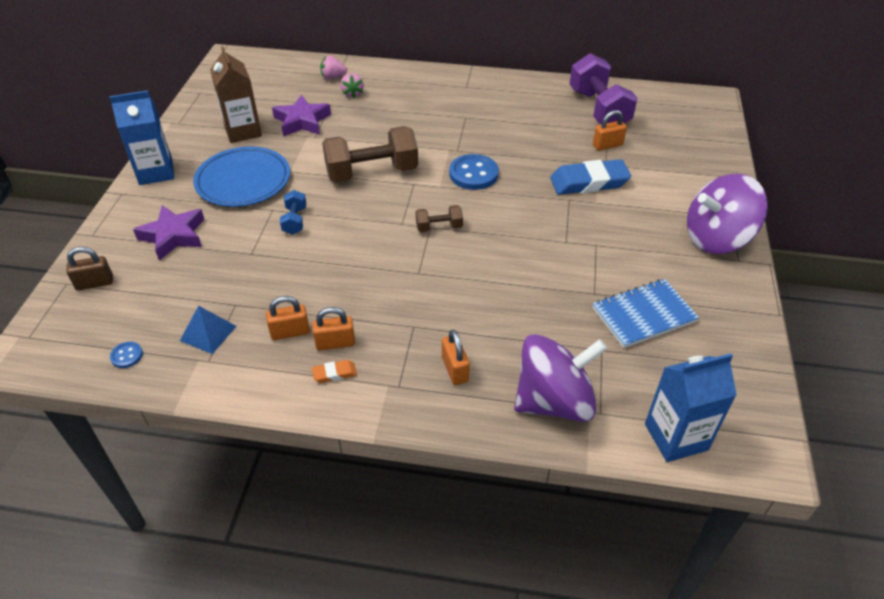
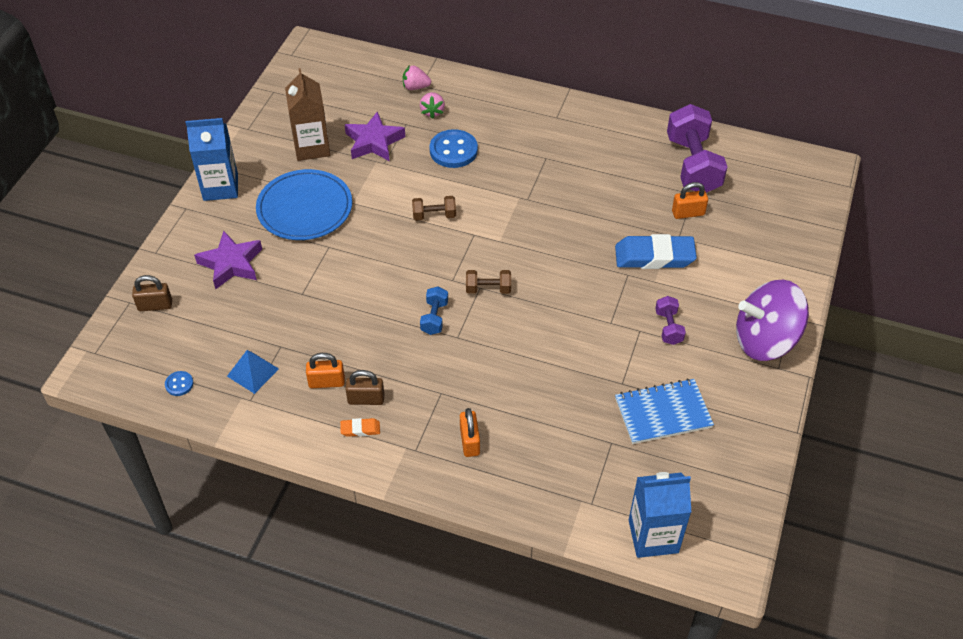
camera: 10 degrees right, 5 degrees up
blue dumbbell [280,190,306,235] -> blue dumbbell moved to [420,286,448,335]
orange padlock [312,307,355,350] -> brown padlock [345,370,384,405]
brown dumbbell [322,126,418,183] -> brown dumbbell [412,196,456,221], size x0.47
blue button [449,154,499,190] -> blue button moved to [429,129,478,168]
purple spinning top [514,334,607,422] -> none
none -> purple dumbbell [655,296,686,345]

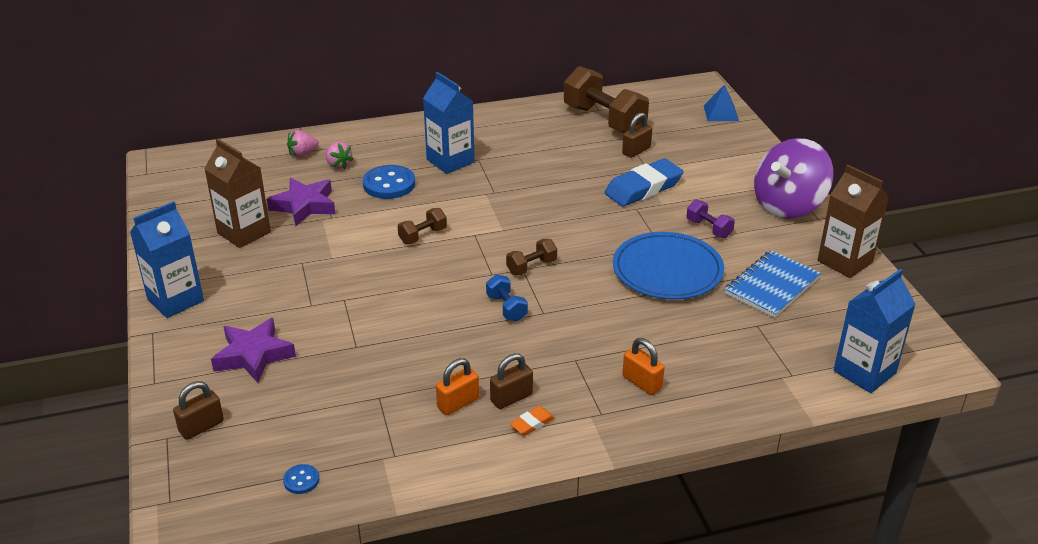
camera: 35 degrees left, 15 degrees down
blue pyramid [227,350,279,394] -> blue pyramid moved to [704,85,739,121]
blue plate [256,169,352,240] -> blue plate moved to [613,232,724,299]
purple dumbbell [667,104,727,193] -> brown dumbbell [564,66,649,133]
orange padlock [672,182,708,219] -> brown padlock [622,112,652,158]
none -> blue carton [423,72,475,174]
none -> brown carton [818,165,889,278]

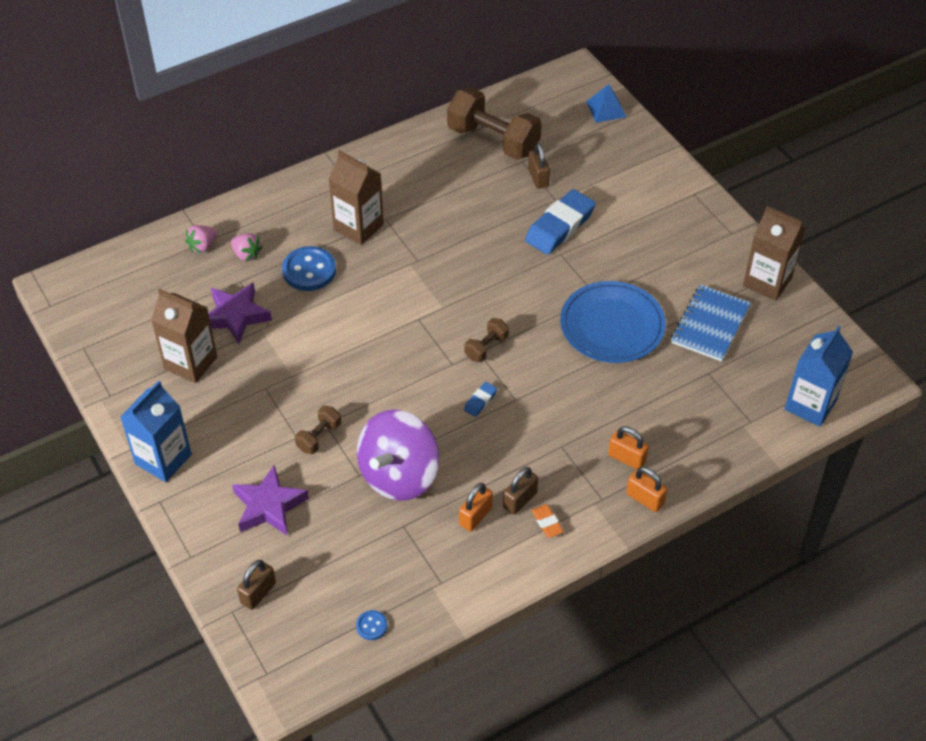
camera: 15 degrees left, 15 degrees up
brown dumbbell [398,208,447,244] -> brown dumbbell moved to [295,406,341,454]
blue carton [423,72,475,174] -> brown carton [329,150,384,245]
blue dumbbell [486,274,528,321] -> blue eraser [464,382,497,417]
orange eraser [510,406,555,436] -> orange eraser turned 60 degrees counterclockwise [531,504,564,538]
brown padlock [622,112,652,158] -> brown padlock turned 45 degrees counterclockwise [528,143,550,189]
purple dumbbell [686,200,735,238] -> none
purple spinning top [754,138,833,219] -> purple spinning top moved to [357,410,439,501]
none -> orange padlock [626,467,667,512]

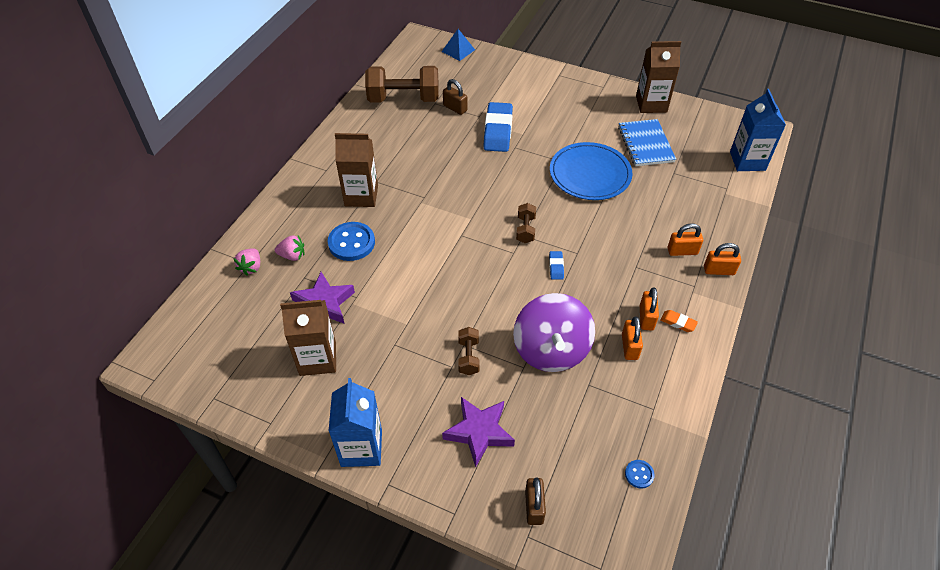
camera: 35 degrees left, 0 degrees up
brown padlock [503,467,538,515] -> orange padlock [640,287,659,331]

